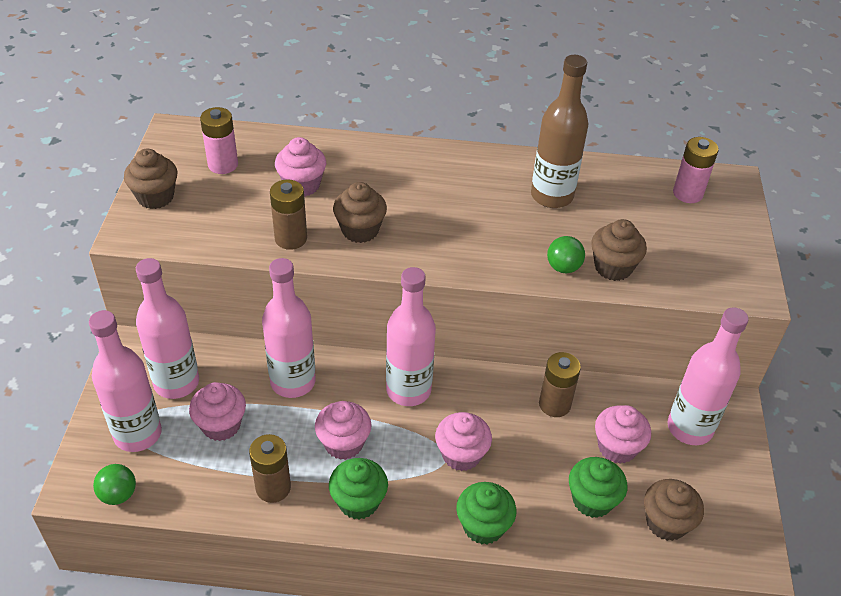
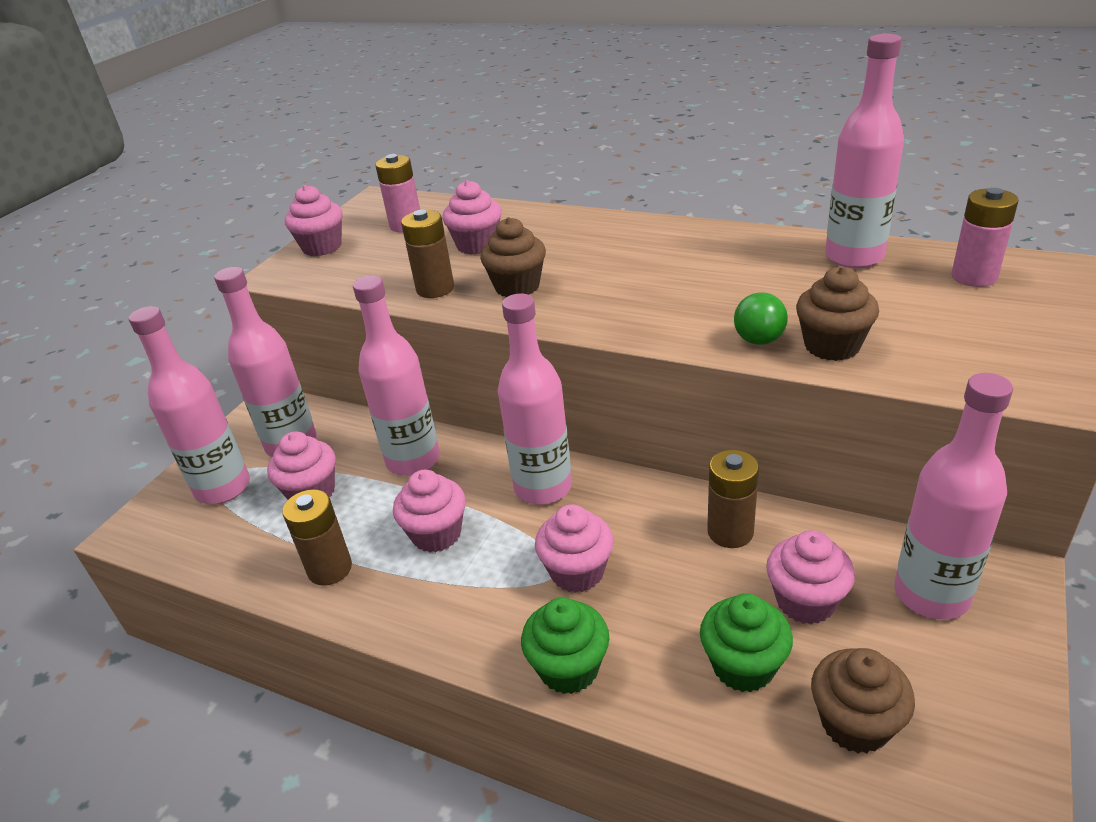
camera: 25 degrees right, 10 degrees down
green ball [93,464,136,505] -> none
brown cupcake [124,149,177,209] -> pink cupcake [285,185,343,256]
green cupcake [329,458,388,520] -> none
brown bottle [531,55,588,208] -> none
none -> pink bottle [825,34,904,268]

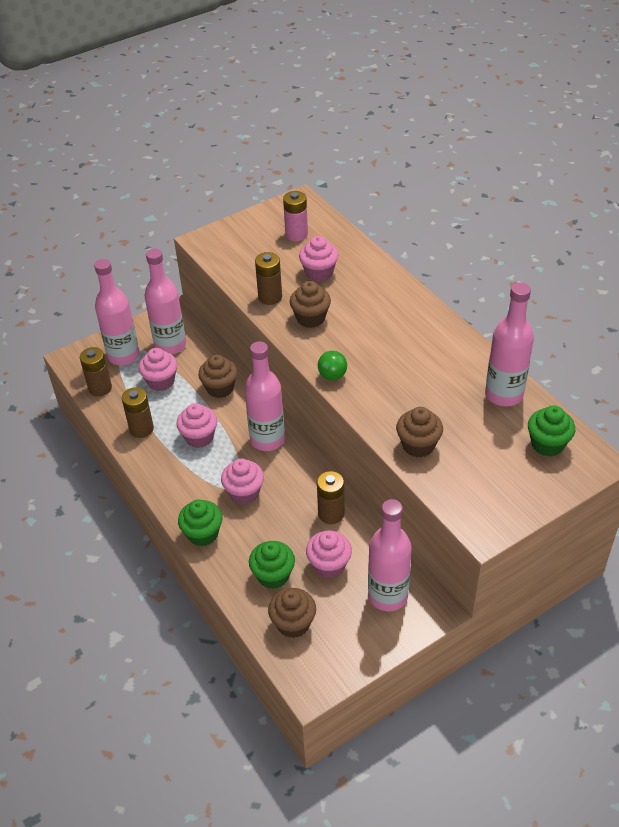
camera: 30 degrees right, 10 degrees up
pink cupcake [285,185,343,256] -> none
pink bottle [353,275,440,476] -> brown cupcake [198,354,238,398]
green ball [734,292,788,345] -> green ball moved to [318,351,347,380]
pink battery [951,188,1018,287] -> green cupcake [528,405,575,457]
none -> brown battery [80,347,112,397]

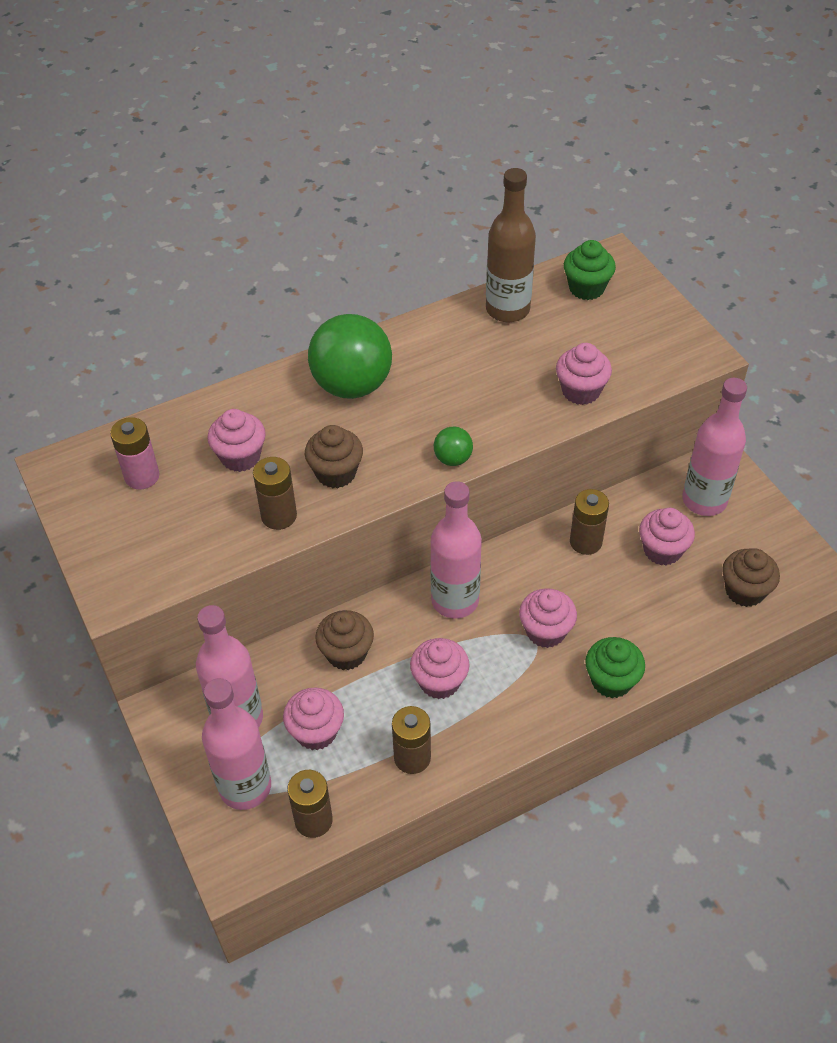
camera: 85 degrees left, 5 degrees up
green cupcake [249,541,295,589] -> none
brown cupcake [396,407,443,457] -> pink cupcake [556,343,612,405]
pink bottle [485,282,534,407] -> brown bottle [486,168,536,322]
none -> green ball [308,314,392,399]

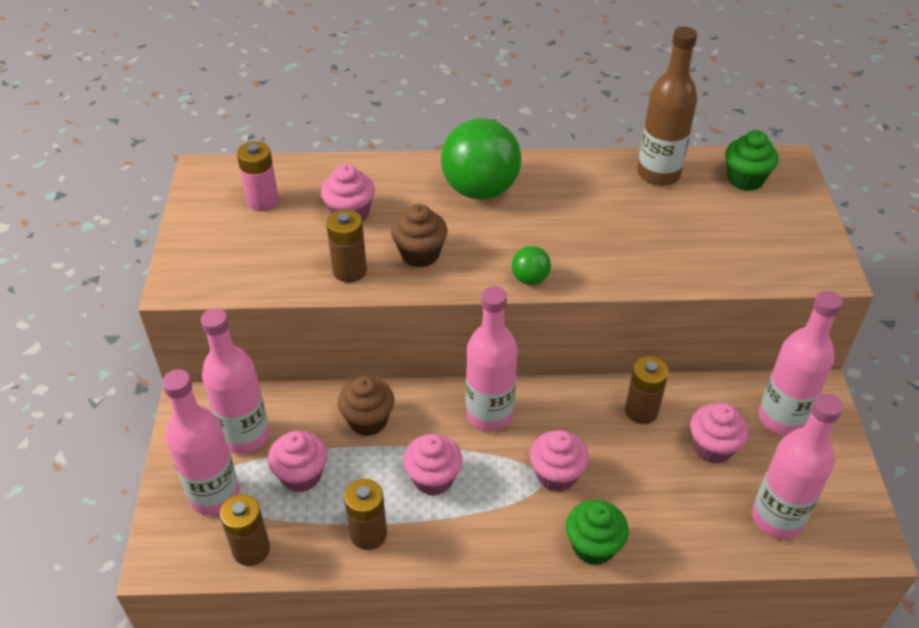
camera: 25 degrees right, 5 degrees down
pink cupcake [556,343,612,405] -> none
brown cupcake [722,548,780,607] -> pink bottle [752,393,843,539]

